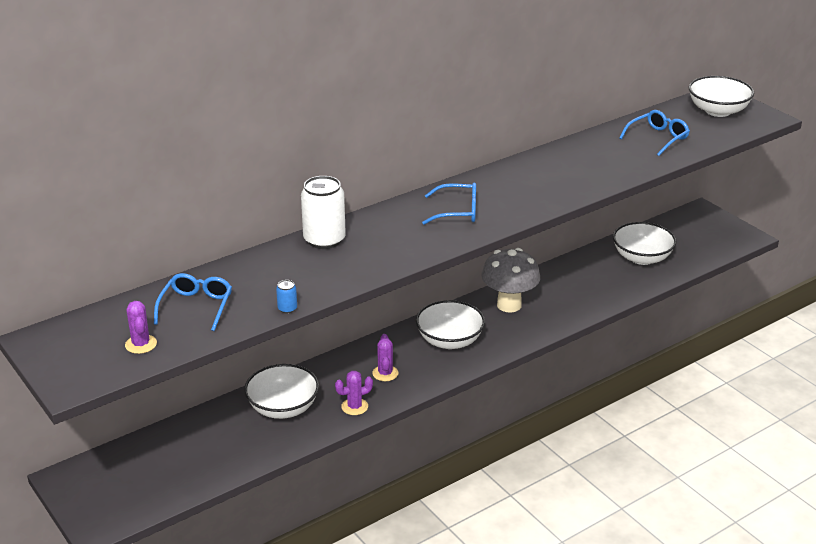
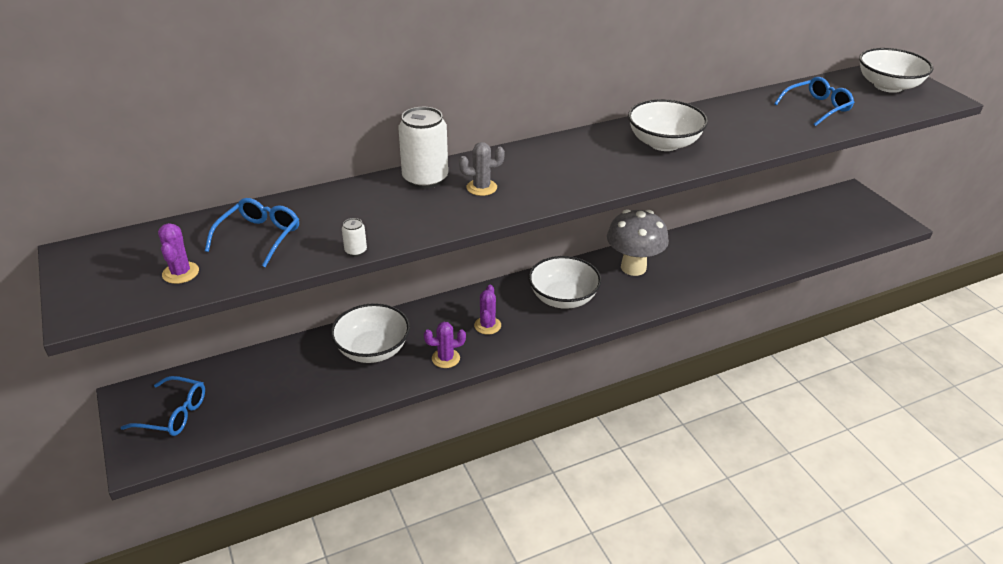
camera: 10 degrees right, 5 degrees up
blue can [276,280,297,314] -> white can [342,218,367,256]
blue glasses [422,183,476,225] -> blue glasses moved to [121,376,205,436]
white bowl [613,222,677,265] -> white bowl moved to [628,99,708,151]
none -> grey cactus [459,142,505,196]

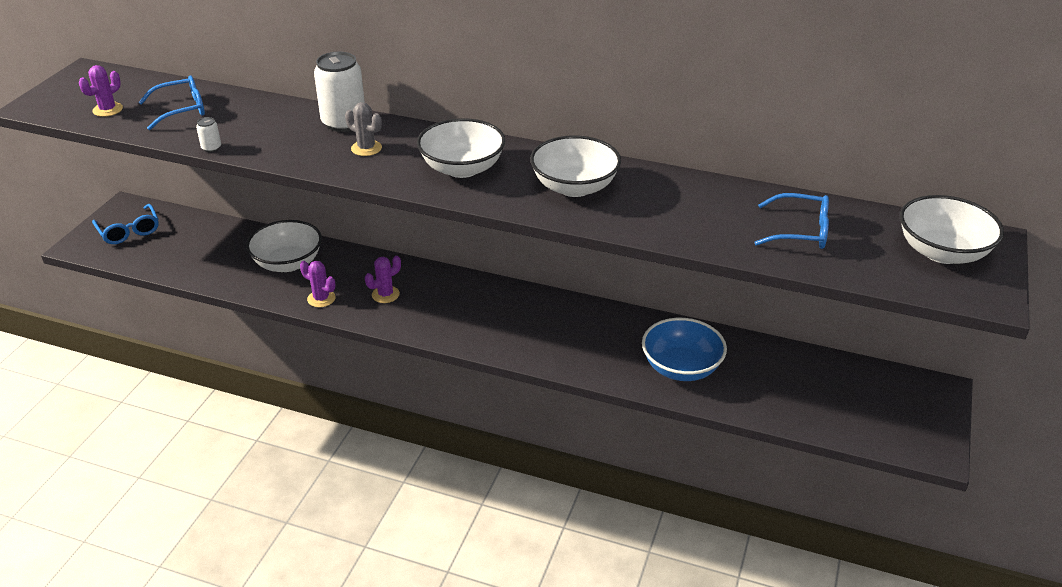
camera: 45 degrees right, 0 degrees up
white bowl [529,256,601,309] -> white bowl moved to [417,118,506,178]
grey mushroom [607,209,669,276] -> none
none -> blue bowl [642,318,727,381]

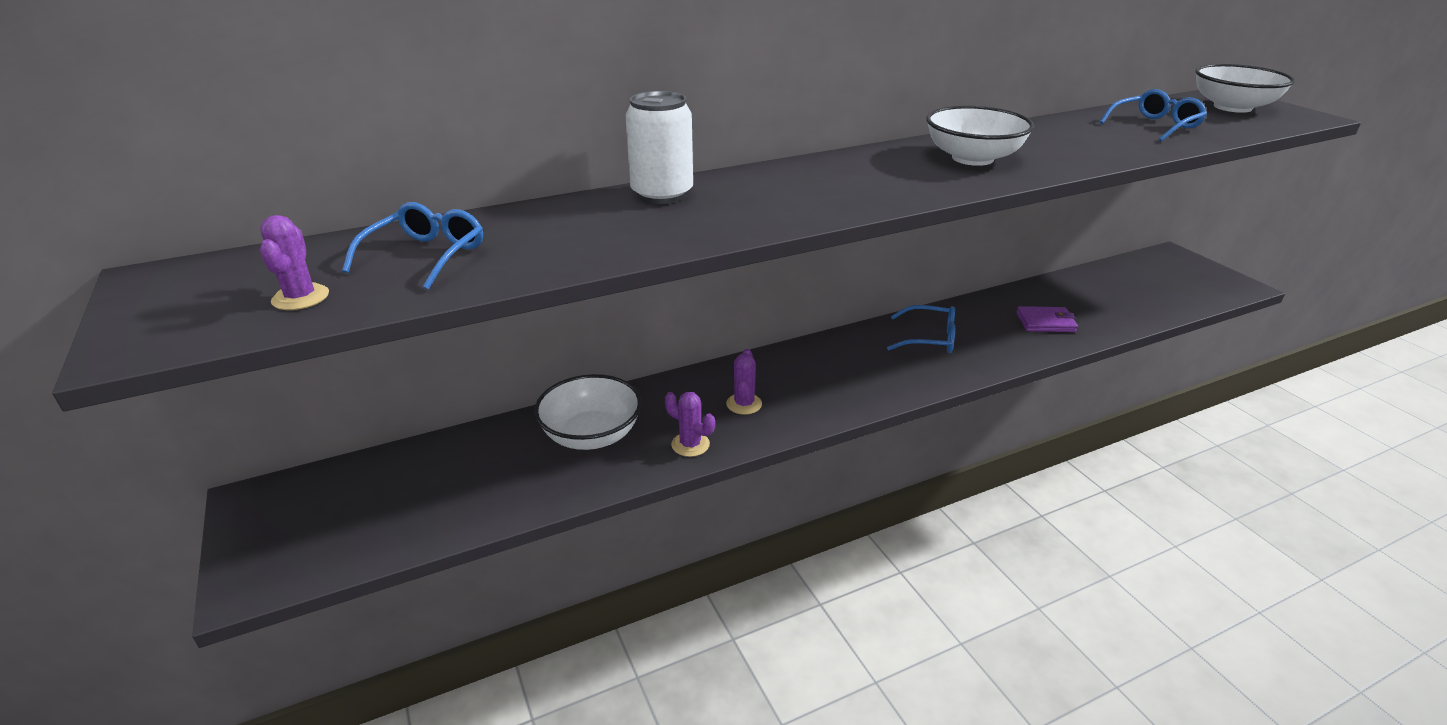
camera: 45 degrees left, 5 degrees down
blue glasses [92,204,159,244] -> blue glasses moved to [887,305,955,353]
white can [196,117,221,152] -> none
purple cactus [300,261,336,307] -> purple cactus turned 45 degrees clockwise [665,392,715,457]
grey cactus [345,102,382,156] -> none
white bowl [417,118,506,178] -> none
blue bowl [642,318,727,381] -> purple wallet [1016,306,1078,332]

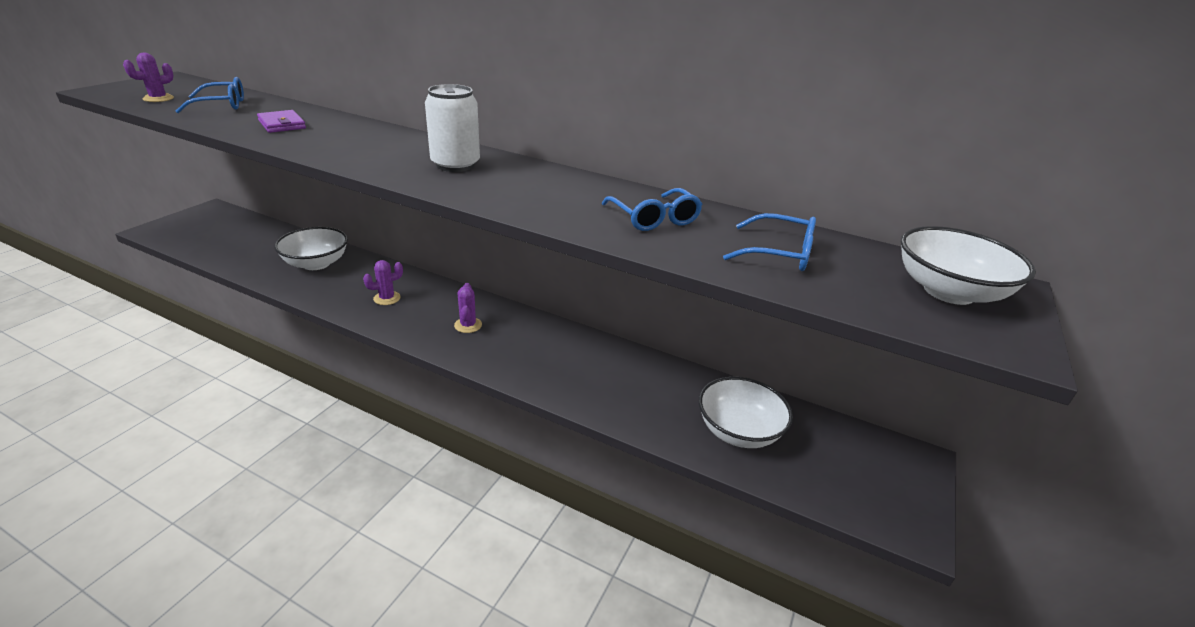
camera: 50 degrees right, 0 degrees up
white can [625,91,693,204] -> white can moved to [425,84,480,172]
purple cactus [665,392,715,457] -> purple cactus moved to [454,283,482,333]
blue glasses [887,305,955,353] -> blue glasses moved to [602,188,703,231]
white bowl [926,106,1034,166] -> white bowl moved to [699,377,793,448]
purple wallet [1016,306,1078,332] -> purple wallet moved to [257,110,306,133]

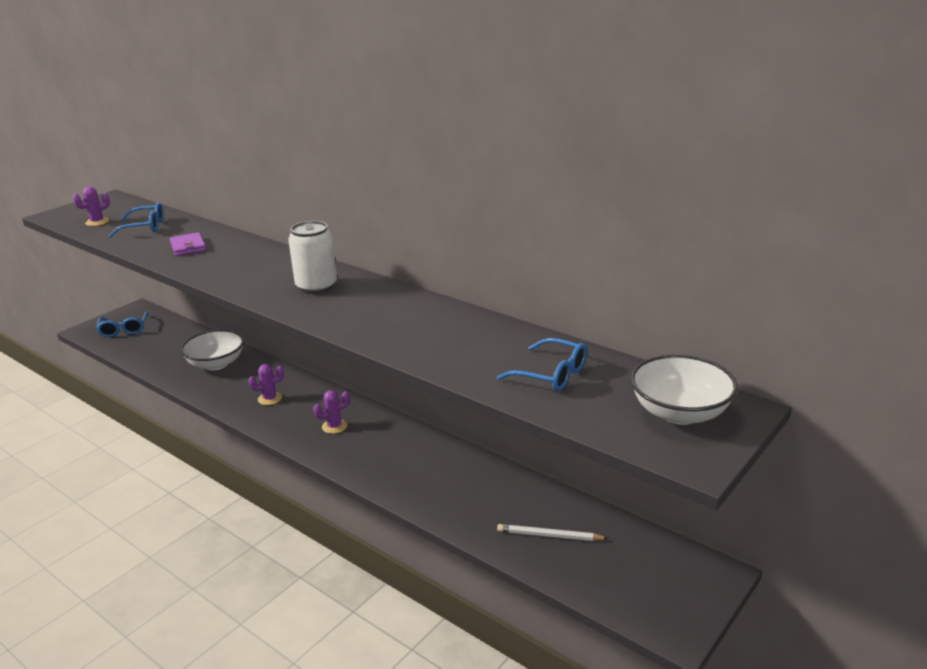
camera: 15 degrees right, 5 degrees down
purple cactus [454,283,482,333] -> purple cactus turned 60 degrees clockwise [313,390,350,434]
blue glasses [602,188,703,231] -> blue glasses moved to [96,312,148,337]
white bowl [699,377,793,448] -> white pencil [497,524,609,541]

